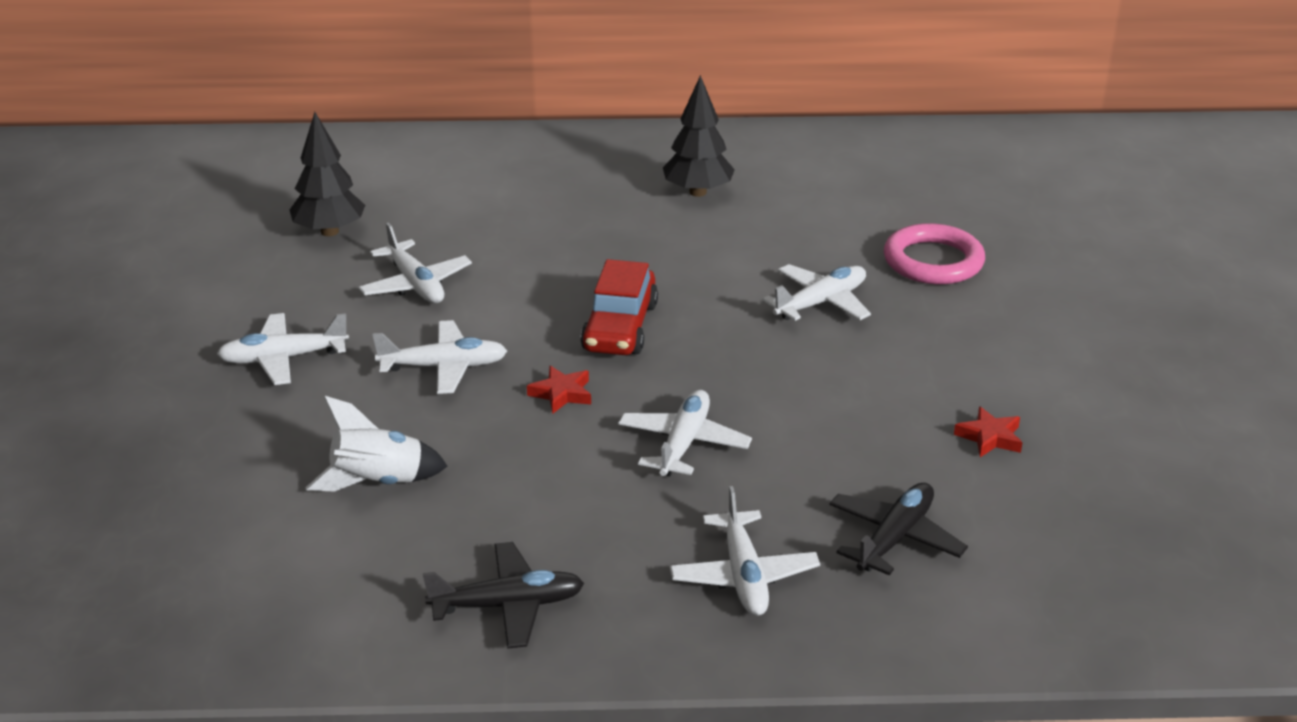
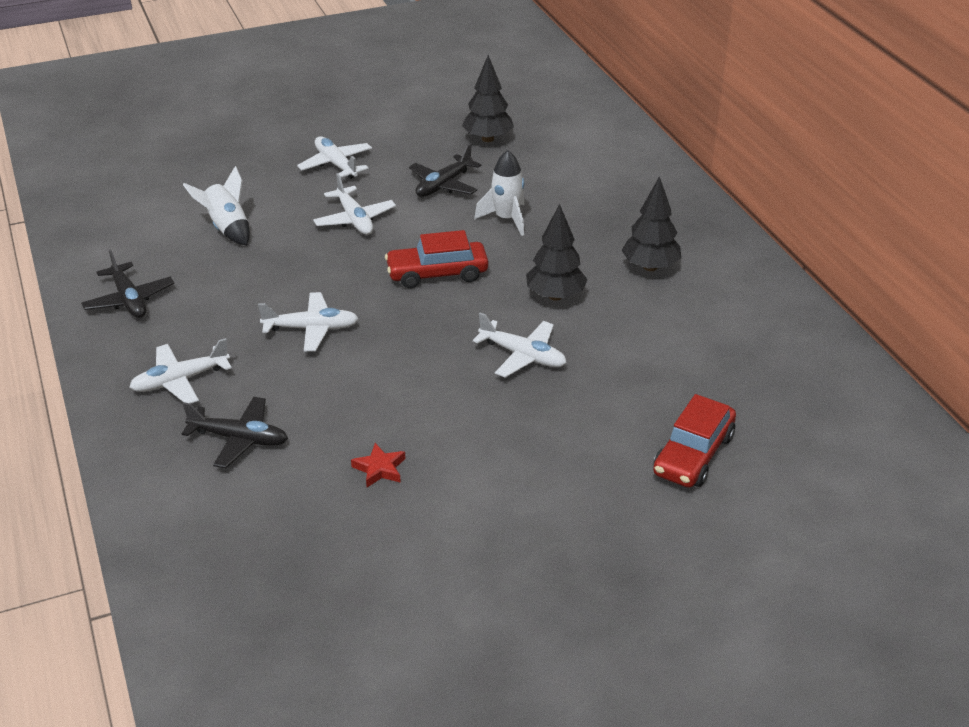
camera: 70 degrees right, 5 degrees up
white plane [359,223,472,303] -> black plane [409,143,481,197]
red star [527,366,591,413] -> none
pink ring [884,223,985,284] -> none
none -> white rocket [474,150,525,236]
none -> black tree [526,204,588,301]
none -> red car [653,394,736,487]

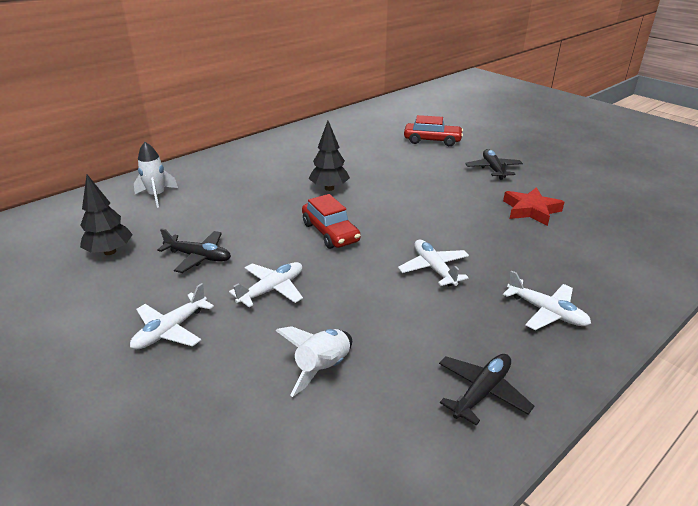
camera: 110 degrees left, 5 degrees down
black plane [182,397,288,468] -> black plane moved to [465,149,523,180]
red star [351,443,405,487] -> red star [503,187,564,226], size x1.75
white plane [473,313,567,378] -> none
white rocket [474,150,525,236] -> white rocket moved to [134,142,178,208]
black tree [622,176,681,271] -> none

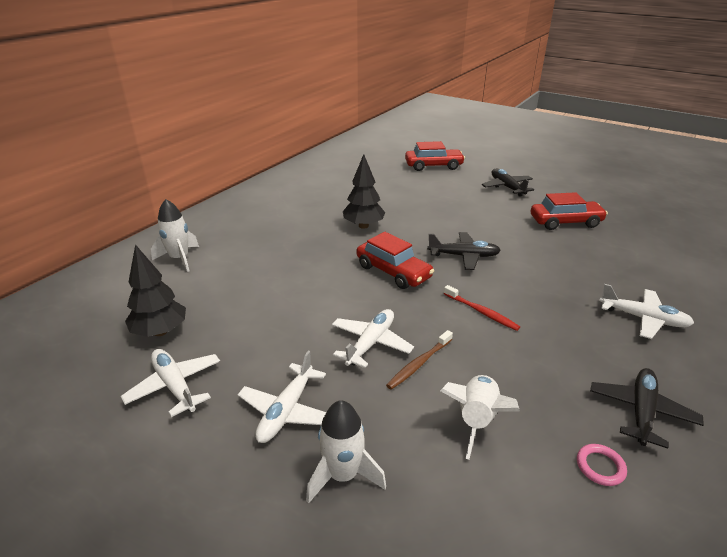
camera: 15 degrees left, 0 degrees up
black plane [158,228,231,273] -> black plane moved to [427,232,501,270]
white plane [398,240,469,286] -> white plane moved to [121,349,220,417]
red star [503,187,564,226] -> red car [531,192,608,230]
none -> white rocket [306,400,386,504]
none -> brown toothbrush [386,330,453,390]
none -> red toothbrush [444,285,520,331]
none -> pink ring [577,444,627,486]

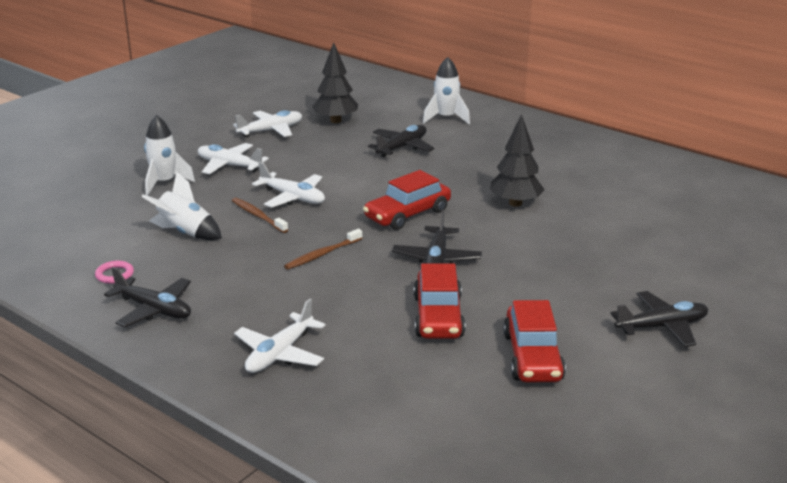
camera: 95 degrees right, 5 degrees down
red car [405,141,465,171] -> red car moved to [414,263,465,339]
red toothbrush [444,285,520,331] -> brown toothbrush [284,229,363,270]
none -> black plane [368,125,434,157]

